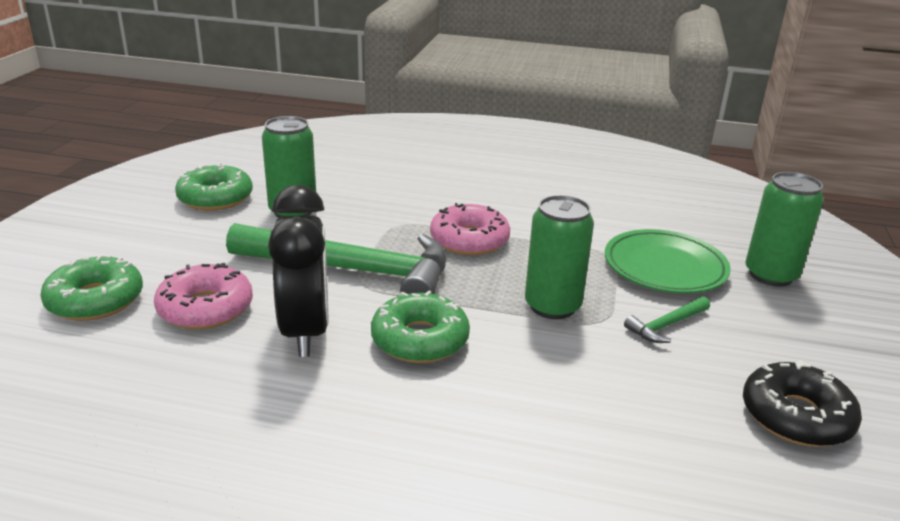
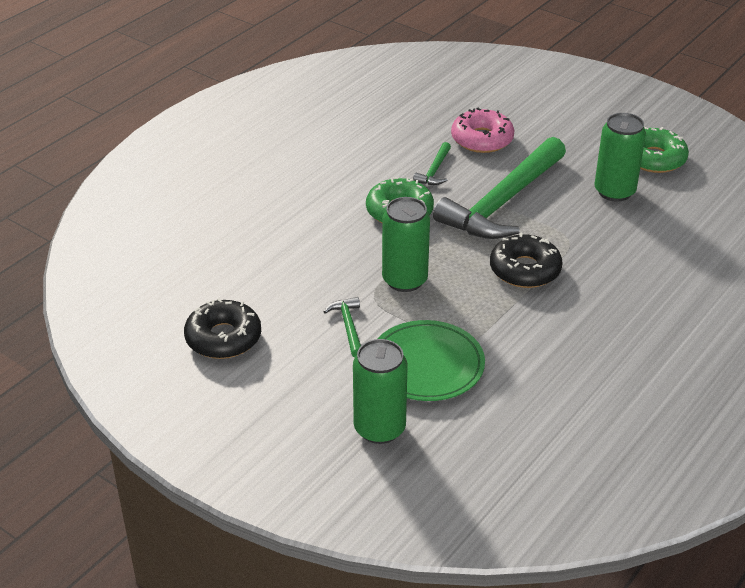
camera: 115 degrees right, 10 degrees up
green donut [40,254,143,321] -> none
black clock [268,185,328,357] -> green hammer [413,142,451,185]
pink donut [430,203,510,255] -> black donut [490,233,562,288]

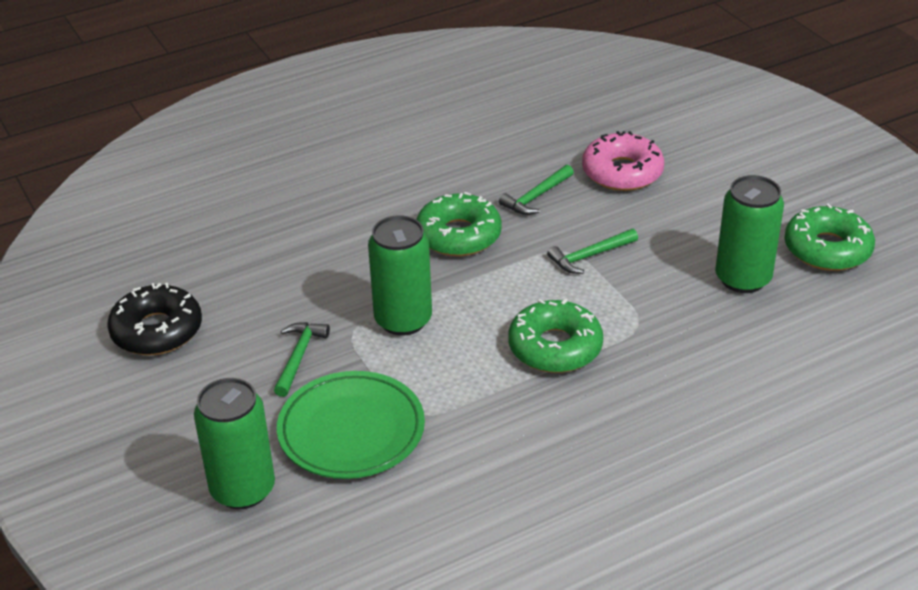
camera: 25 degrees right, 0 degrees up
green hammer [433,137,566,239] -> green hammer [547,229,638,274], size x0.41
black donut [490,233,562,288] -> green donut [508,298,603,373]

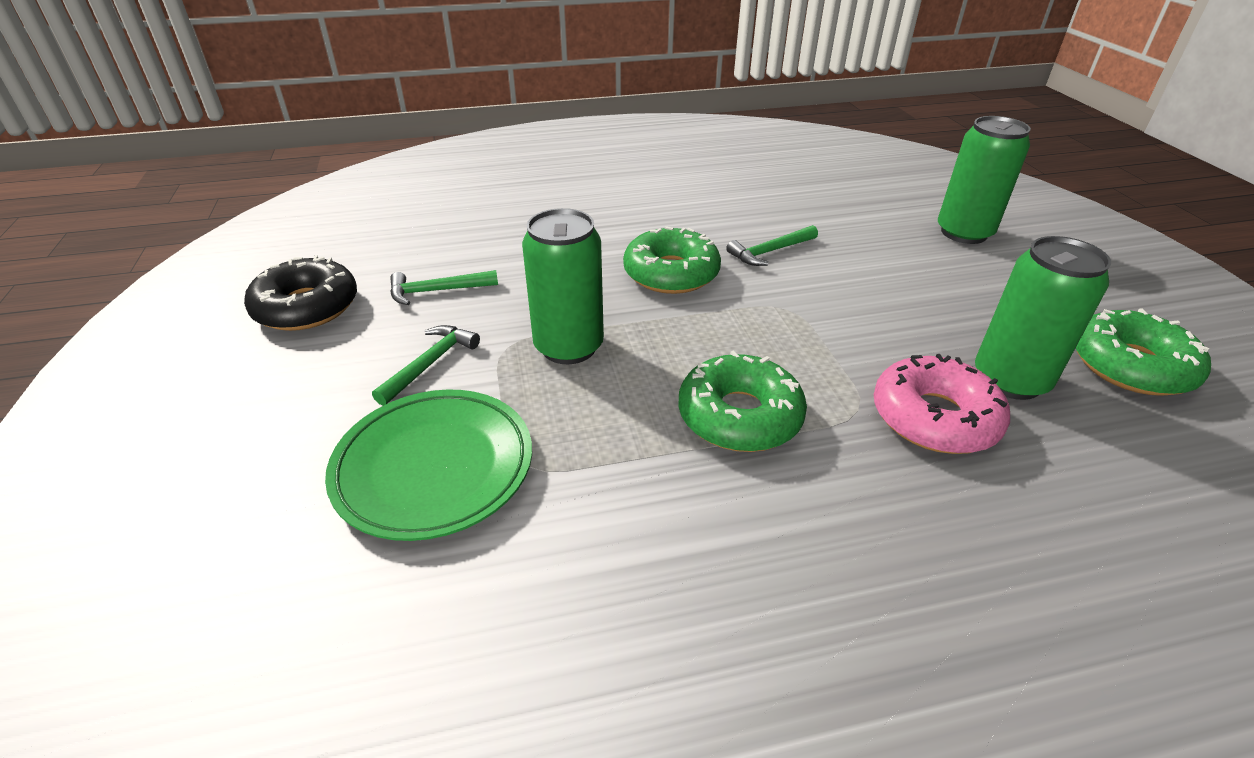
camera: 15 degrees right, 0 degrees up
green can [194,378,275,509] -> green can moved to [938,116,1031,244]
green hammer [547,229,638,274] -> green hammer moved to [390,270,498,305]
pink donut [582,131,664,191] -> pink donut moved to [874,354,1010,454]

